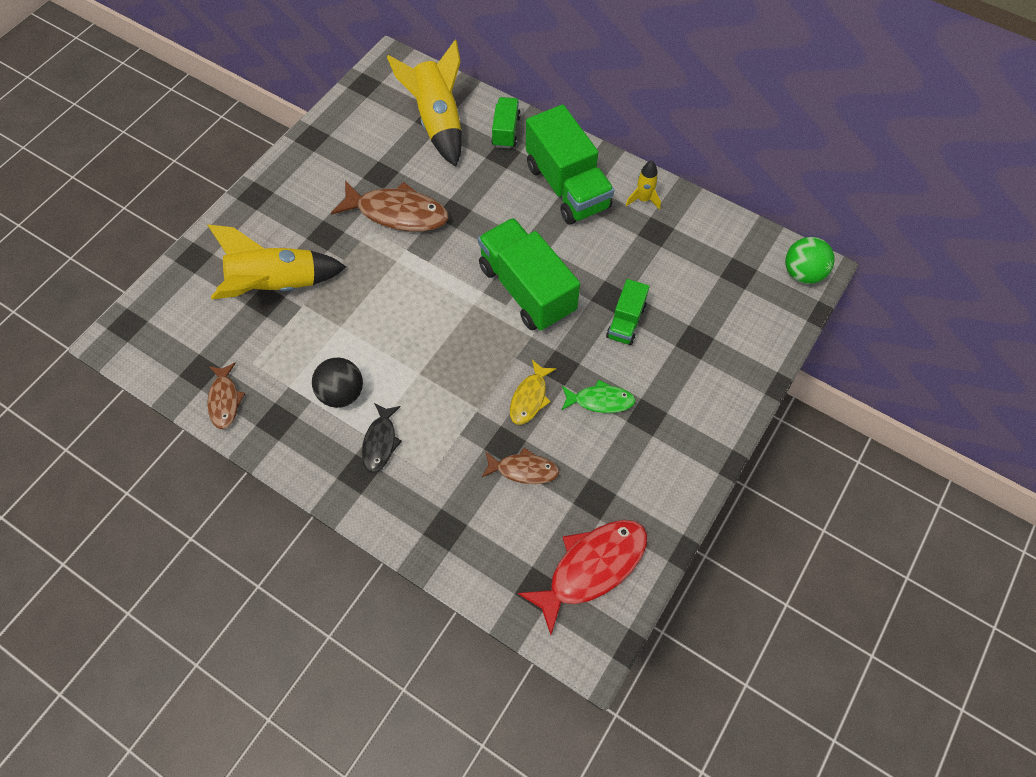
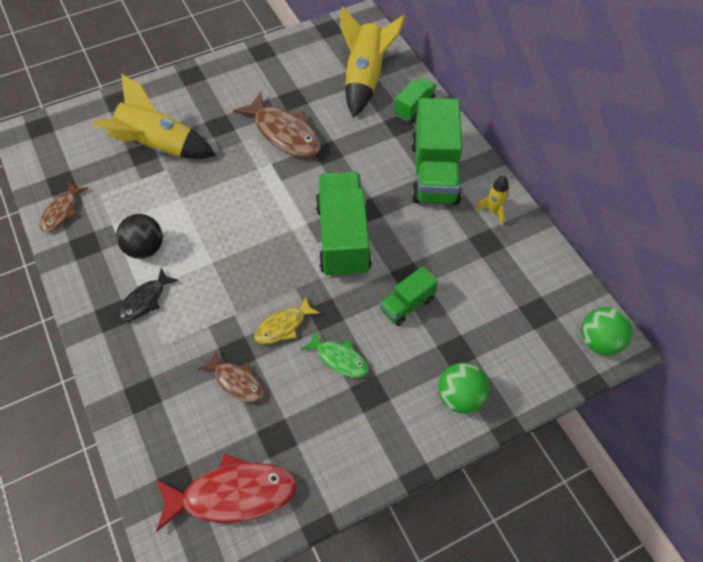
camera: 30 degrees right, 5 degrees down
none -> green ball [438,362,490,414]

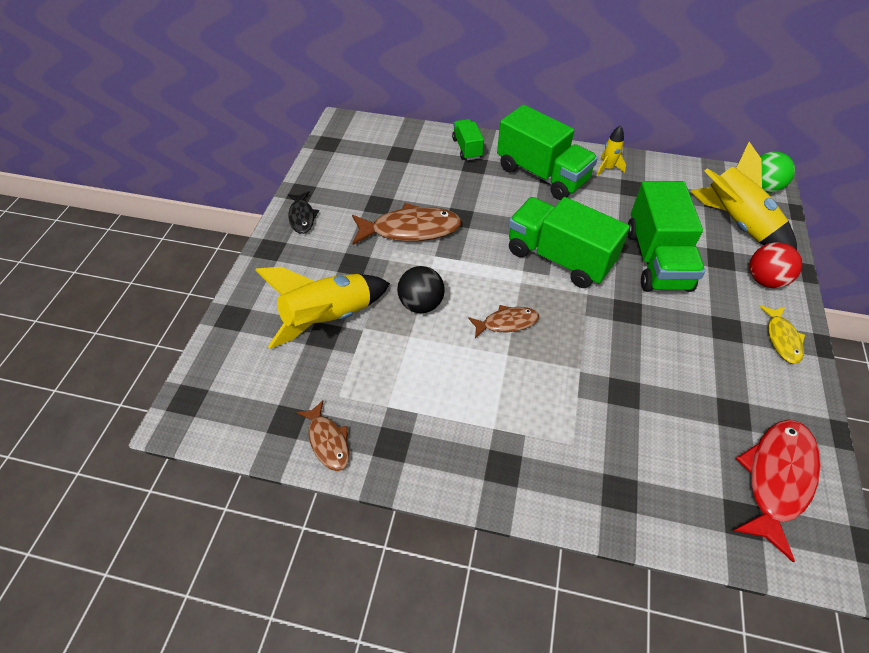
camera: 50 degrees left, 5 degrees down
black ball [116,214,163,259] -> black ball moved to [397,266,445,313]
black fish [118,268,179,321] -> black fish moved to [288,191,319,234]
brown fish [198,351,264,403] -> brown fish moved to [468,305,539,338]
yellow fish [254,296,320,344] -> yellow fish moved to [759,306,805,364]
green fish [300,330,369,378] -> none
yellow rocket [340,7,405,118] -> yellow rocket moved to [690,142,797,250]
green truck [380,266,438,326] -> green truck [627,181,705,292], size x1.95
green ball [438,362,490,414] -> red ball [750,242,802,288]

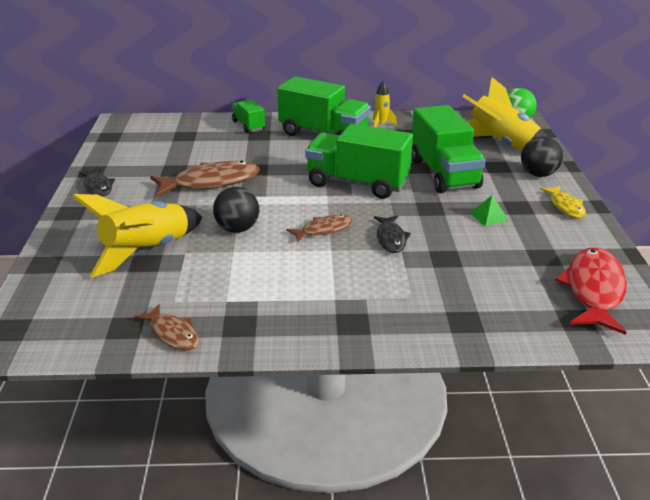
camera: 15 degrees left, 20 degrees down
red ball [750,242,802,288] -> black ball [521,137,563,177]
none -> black fish [374,216,411,253]
none -> green pyramid [470,195,509,226]

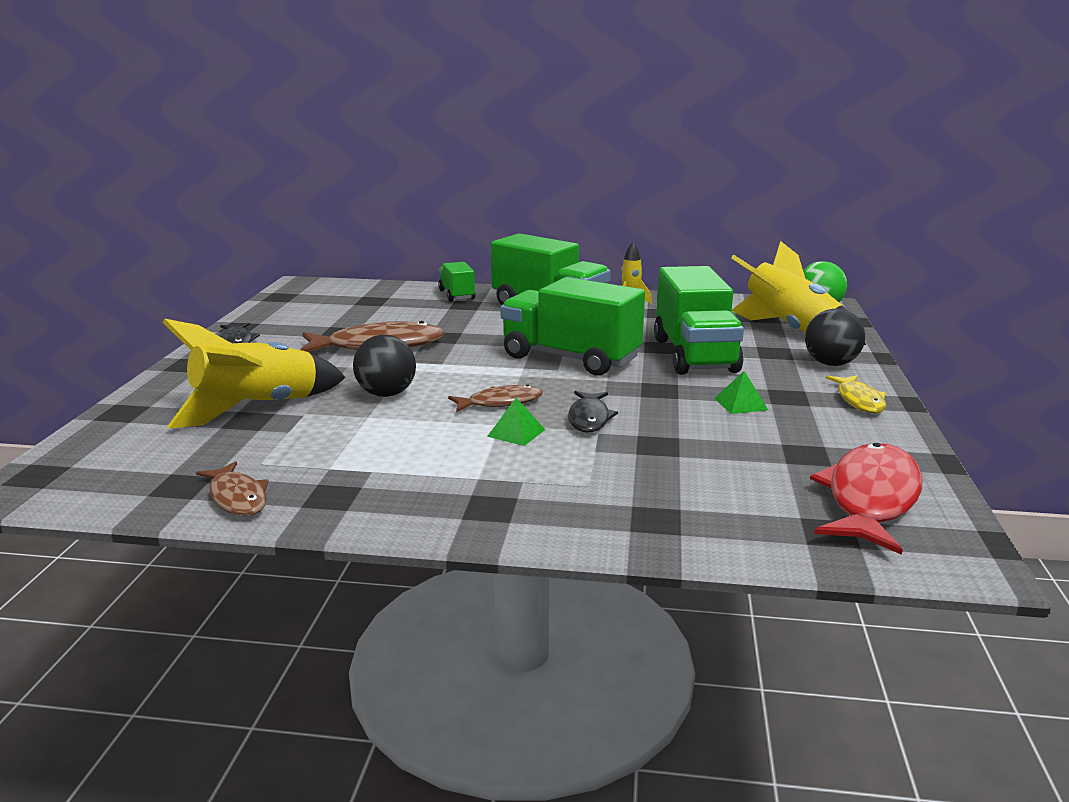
camera: 10 degrees right, 10 degrees down
none -> green pyramid [487,398,545,446]

